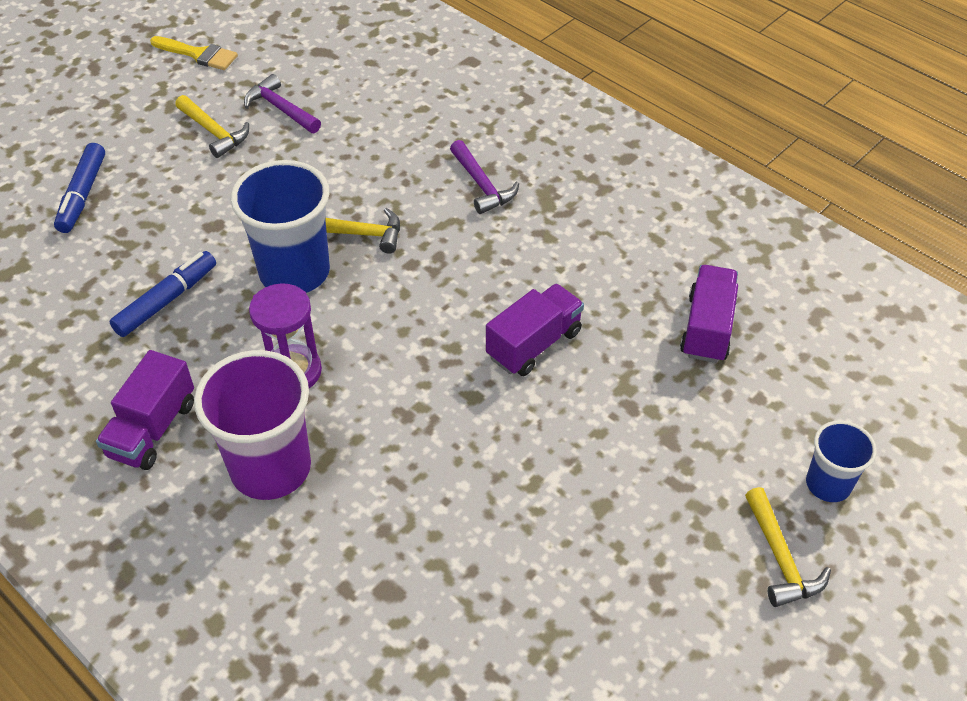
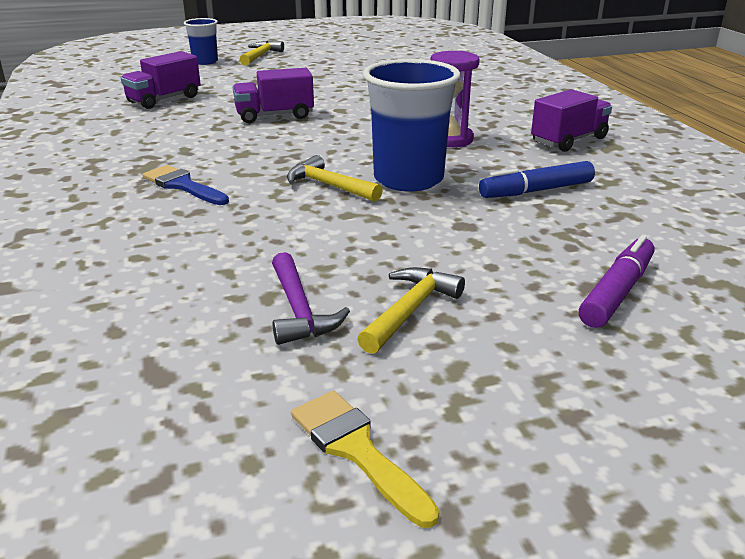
camera: 150 degrees left, 20 degrees down
blue marker [54,143,105,233] -> purple marker [579,235,655,328]
yellow hammer [175,95,249,158] -> yellow hammer turned 45 degrees clockwise [357,267,465,354]
purple cup [194,350,311,500] -> none
purple hammer [450,140,519,214] -> blue brush [143,165,229,205]

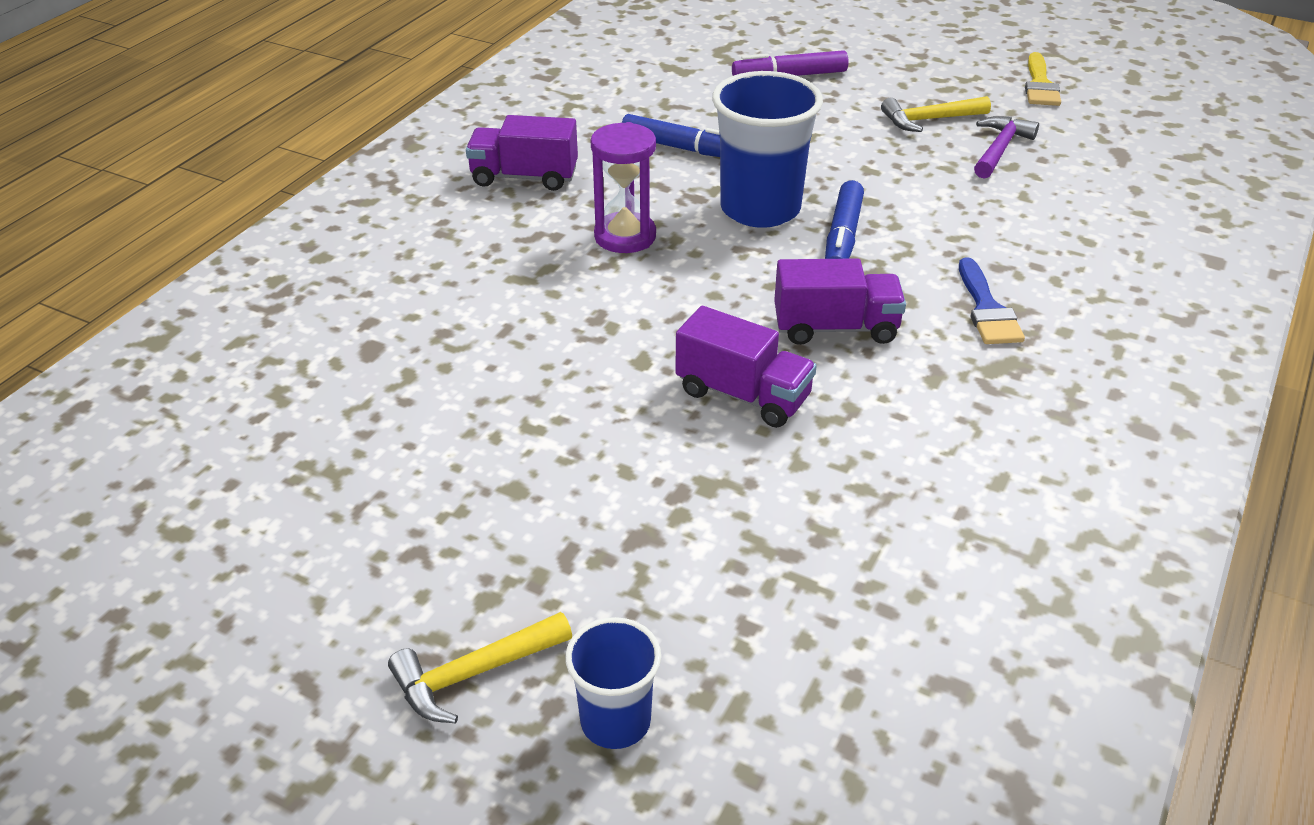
camera: 135 degrees left, 10 degrees up
purple truck [121,51,201,109] -> purple truck moved to [774,258,906,345]
yellow hammer [287,155,383,202] -> blue marker [825,180,864,259]

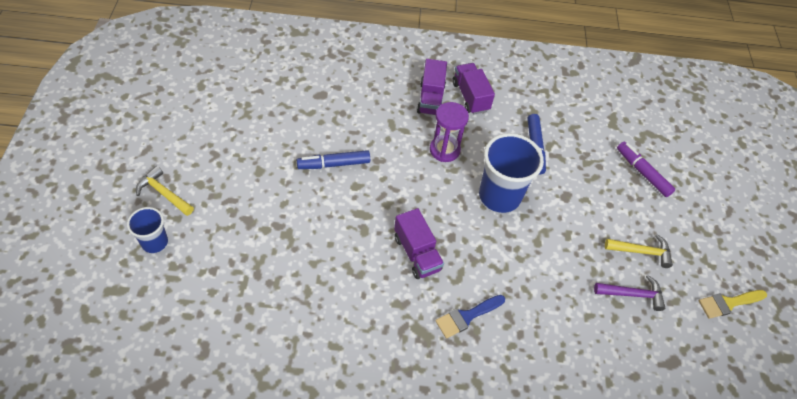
camera: 60 degrees right, 15 degrees up
purple truck [675,306,817,428] -> purple truck moved to [417,59,447,115]
blue marker [825,180,864,259] -> blue marker moved to [297,150,370,169]
yellow hammer [881,96,991,132] -> yellow hammer turned 135 degrees clockwise [605,234,673,268]

